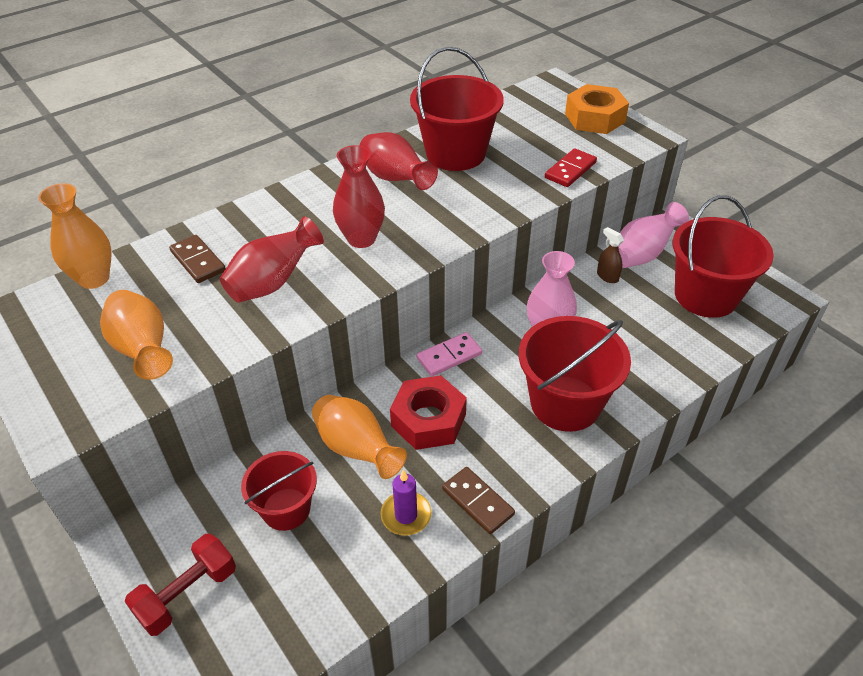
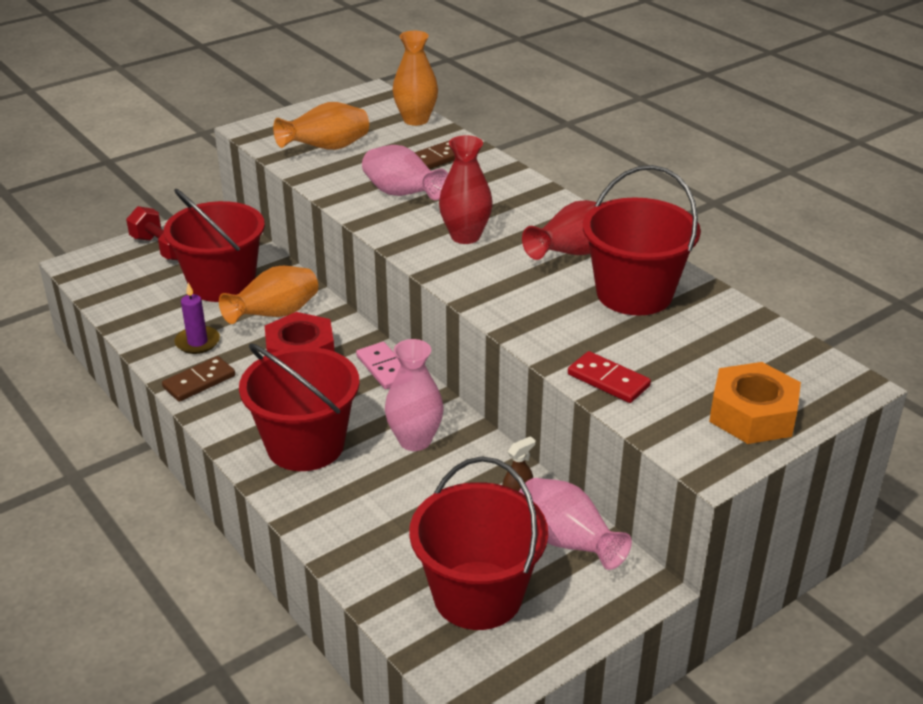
camera: 90 degrees right, 10 degrees down
red vase [220,216,324,303] -> pink vase [362,145,448,200]
red bucket [241,451,317,531] -> red bucket [164,189,265,302], size x1.62

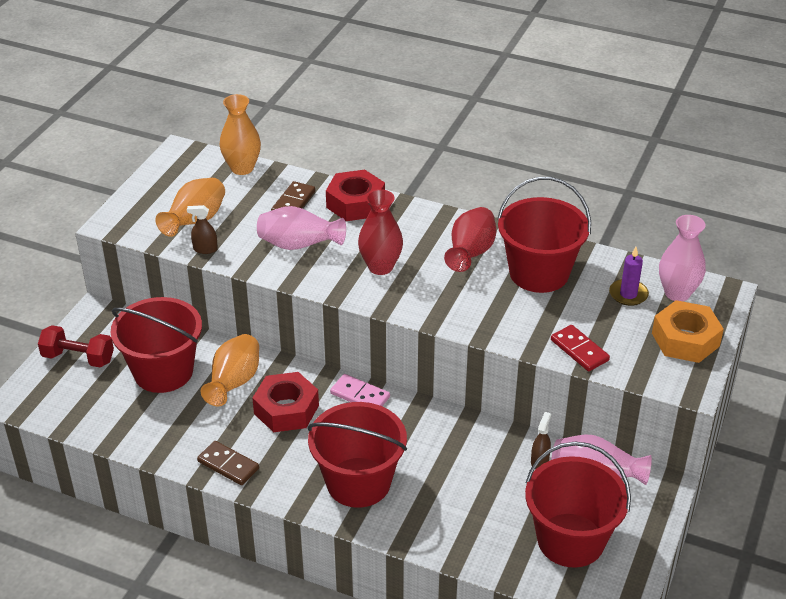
camera: 30 degrees left, 5 degrees up
brown domino [162,356,235,402] -> brown domino turned 75 degrees counterclockwise [197,441,259,485]
purple candle [174,283,220,354] -> purple candle moved to [609,247,649,306]
pink vase [385,339,444,451] -> pink vase moved to [659,215,706,301]
red domino [568,351,651,403] -> red domino turned 45 degrees clockwise [551,325,610,371]
none -> brown spray bottle [187,205,218,254]
none -> red nut [326,170,385,221]

